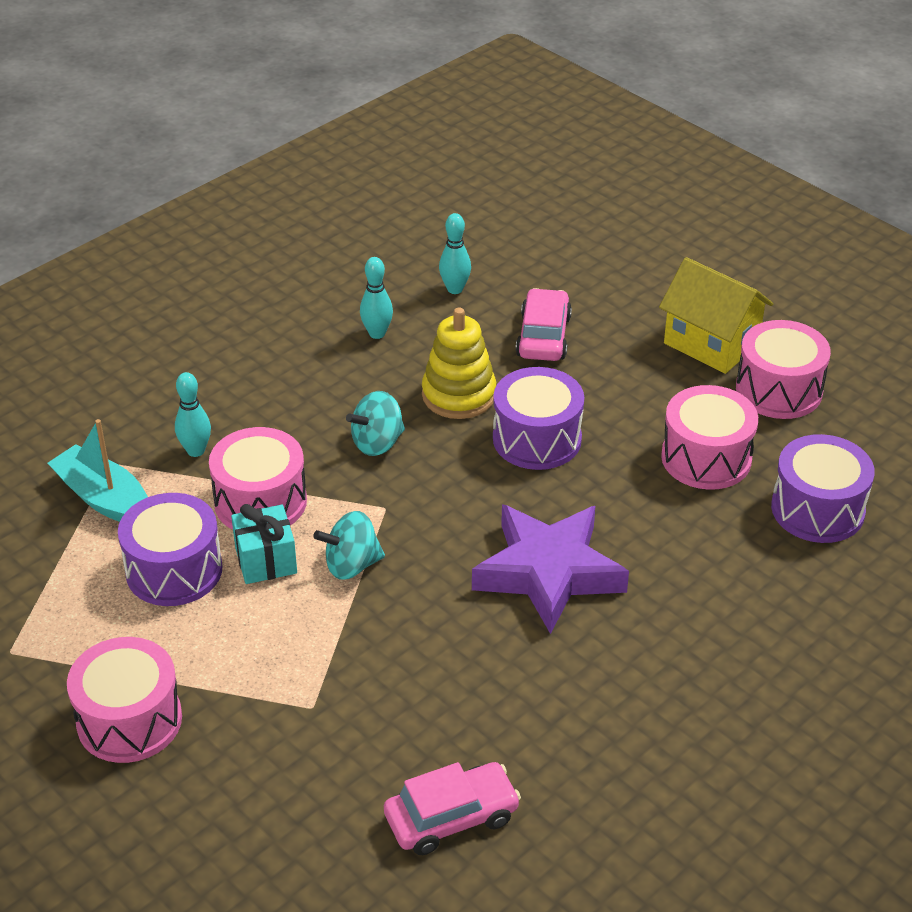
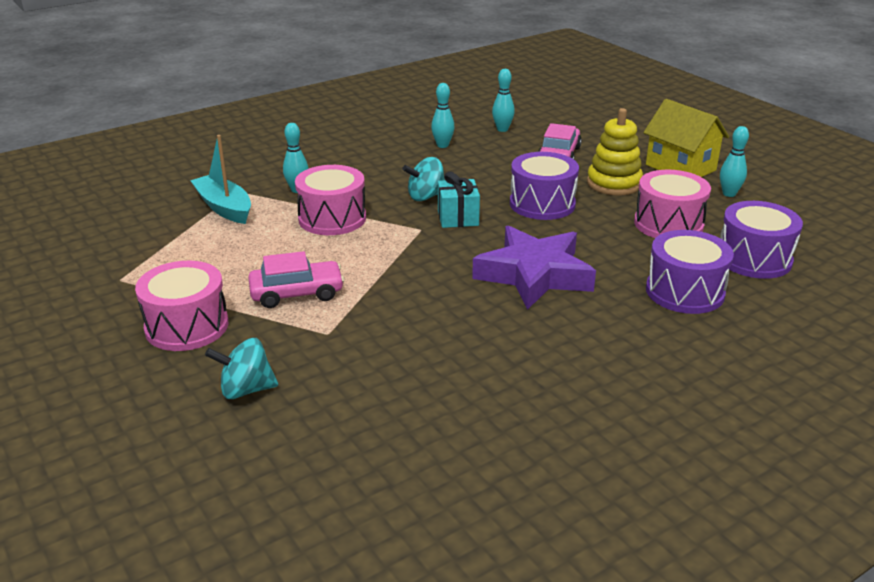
camera: 10 degrees right, 10 degrees down
purple drum [118,493,223,606] -> purple drum moved to [646,230,734,314]
turquoise gift [231,504,297,584] -> turquoise gift moved to [438,172,480,228]
turquoise spinning top [313,511,385,580] -> turquoise spinning top moved to [205,338,278,399]
pink car [384,762,521,855] -> pink car moved to [248,251,344,308]
yellow stacking toy [422,307,496,419] -> yellow stacking toy moved to [587,108,643,195]
pink drum [736,320,831,419] -> turquoise bowling pin [720,126,749,197]

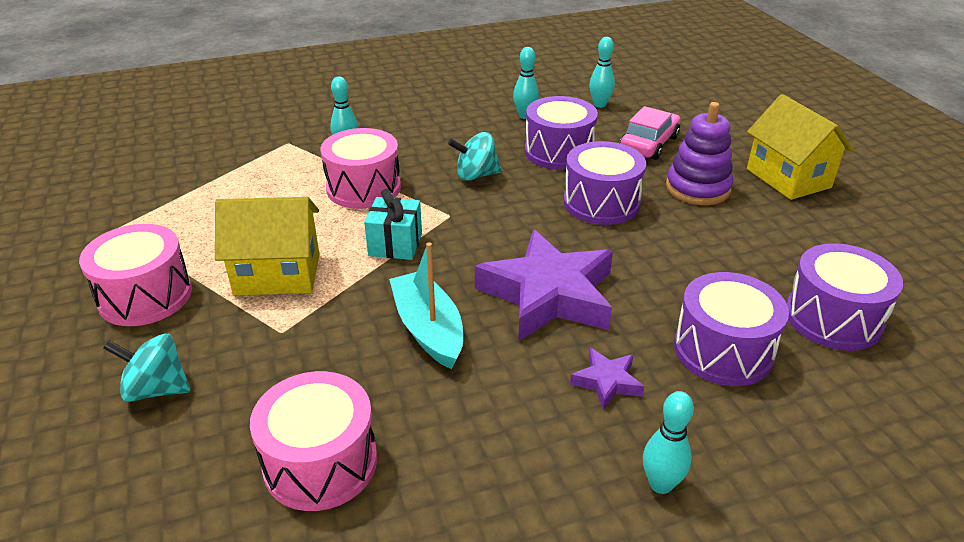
camera: 15 degrees right, 5 degrees up
turquoise boat [190,135,251,224] -> turquoise boat moved to [389,242,463,369]
pink car [248,251,344,308] -> yellow house [215,197,320,295]
turquoise gift [438,172,480,228] -> turquoise gift moved to [364,189,422,260]
yellow stacking toy [587,108,643,195] -> purple stacking toy [666,102,733,205]
pink drum [634,170,711,238] -> pink drum moved to [250,371,377,511]
turquoise bowling pin [720,126,749,197] -> turquoise bowling pin moved to [643,391,694,494]
none -> purple drum [525,96,598,170]
none -> purple star [570,348,644,410]

